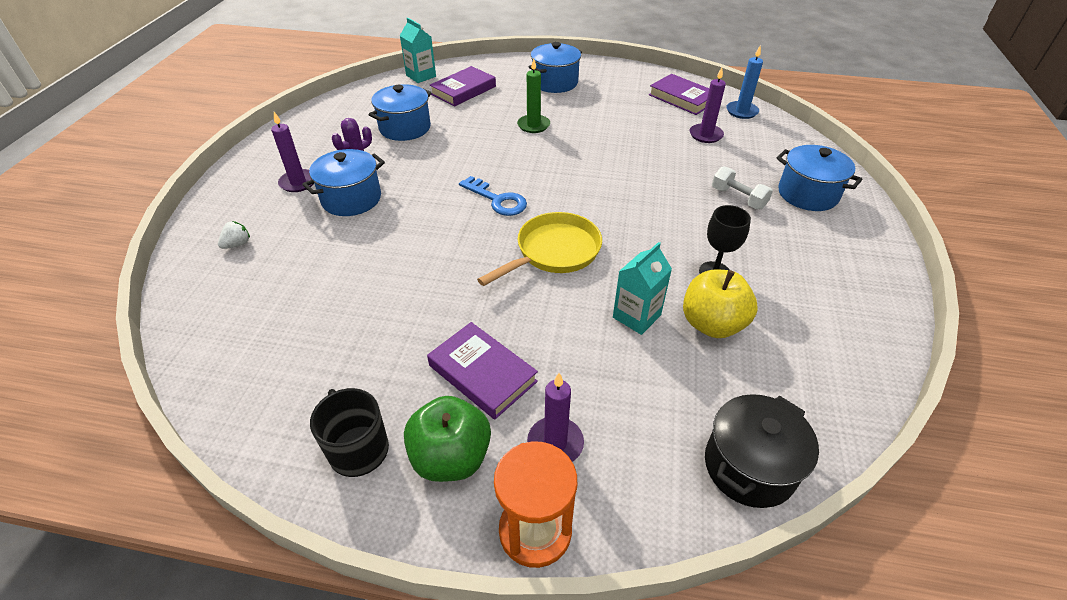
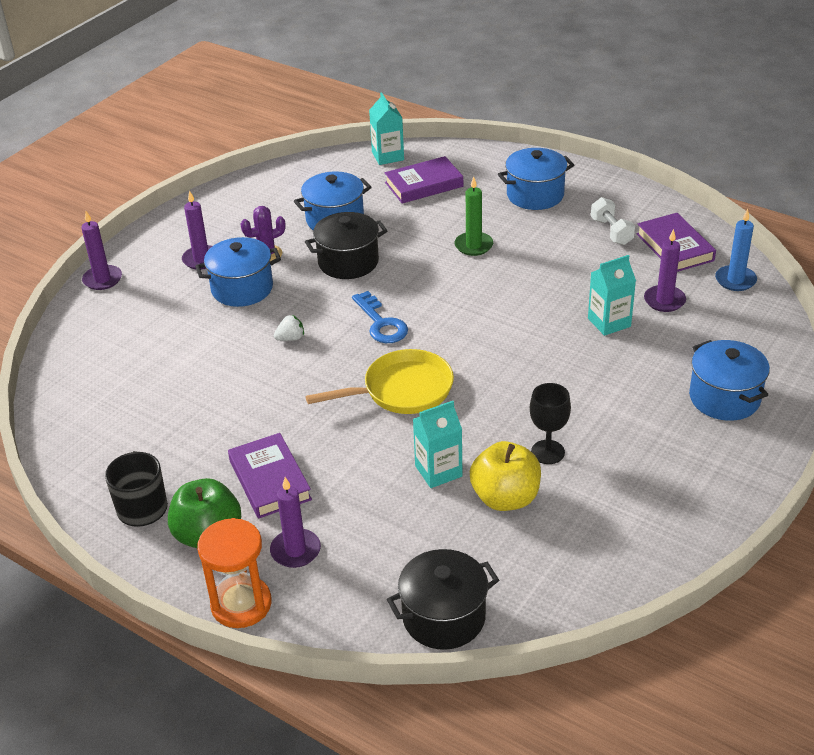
camera: 25 degrees right, 5 degrees down
white strawberry [218,221,250,249] -> white strawberry moved to [274,315,304,341]
white dumbbell [712,166,773,209] -> white dumbbell moved to [591,197,635,245]
none -> purple candle [81,211,122,290]
none -> black pot [305,212,387,279]
none -> turquoise carton [588,255,636,336]

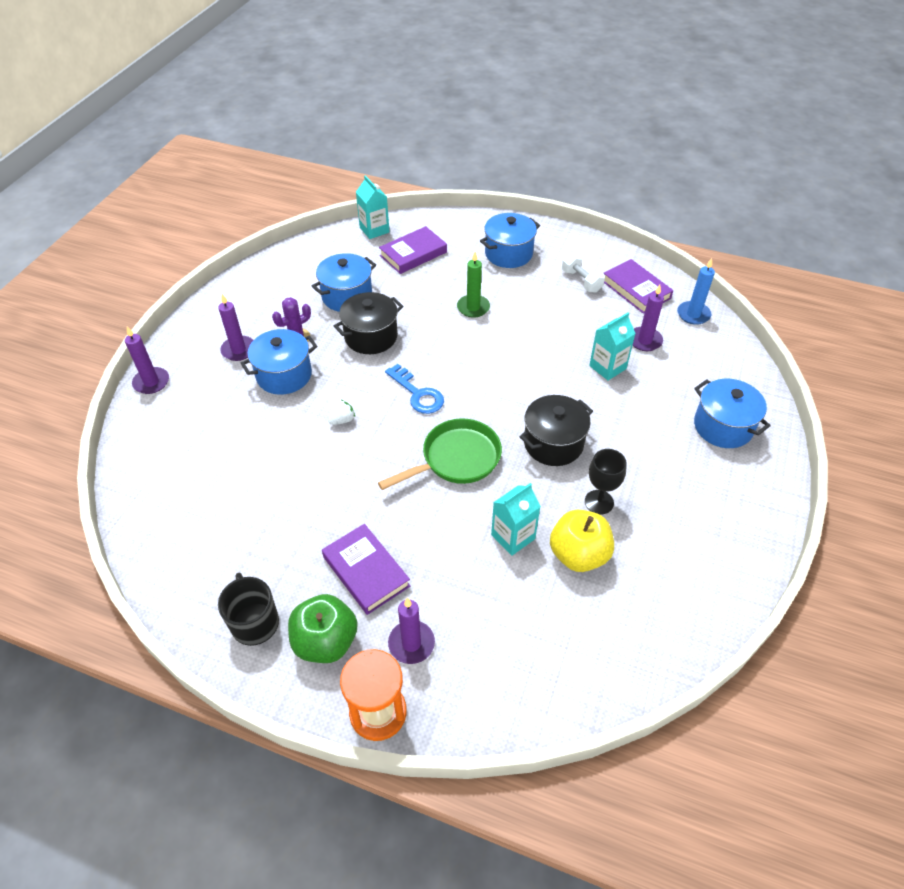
camera: 15 degrees left, 10 degrees up
yellow pan [305,349,454,414] -> green pan [378,418,502,490]
black pot [387,549,499,650] -> black pot moved to [520,395,593,466]

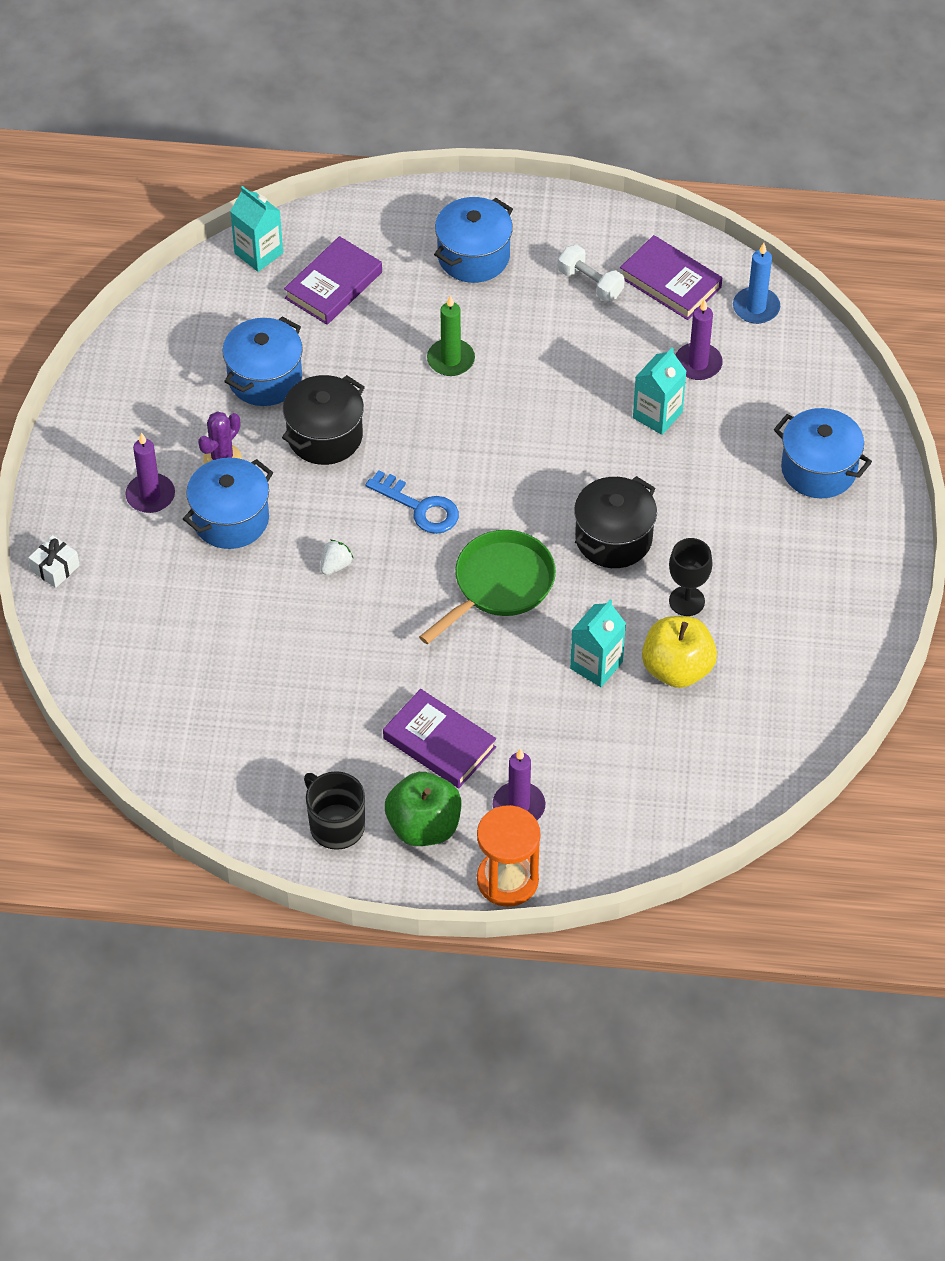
camera: 15 degrees left, 5 degrees up
purple candle [125,327,169,394] -> white gift [28,535,80,588]

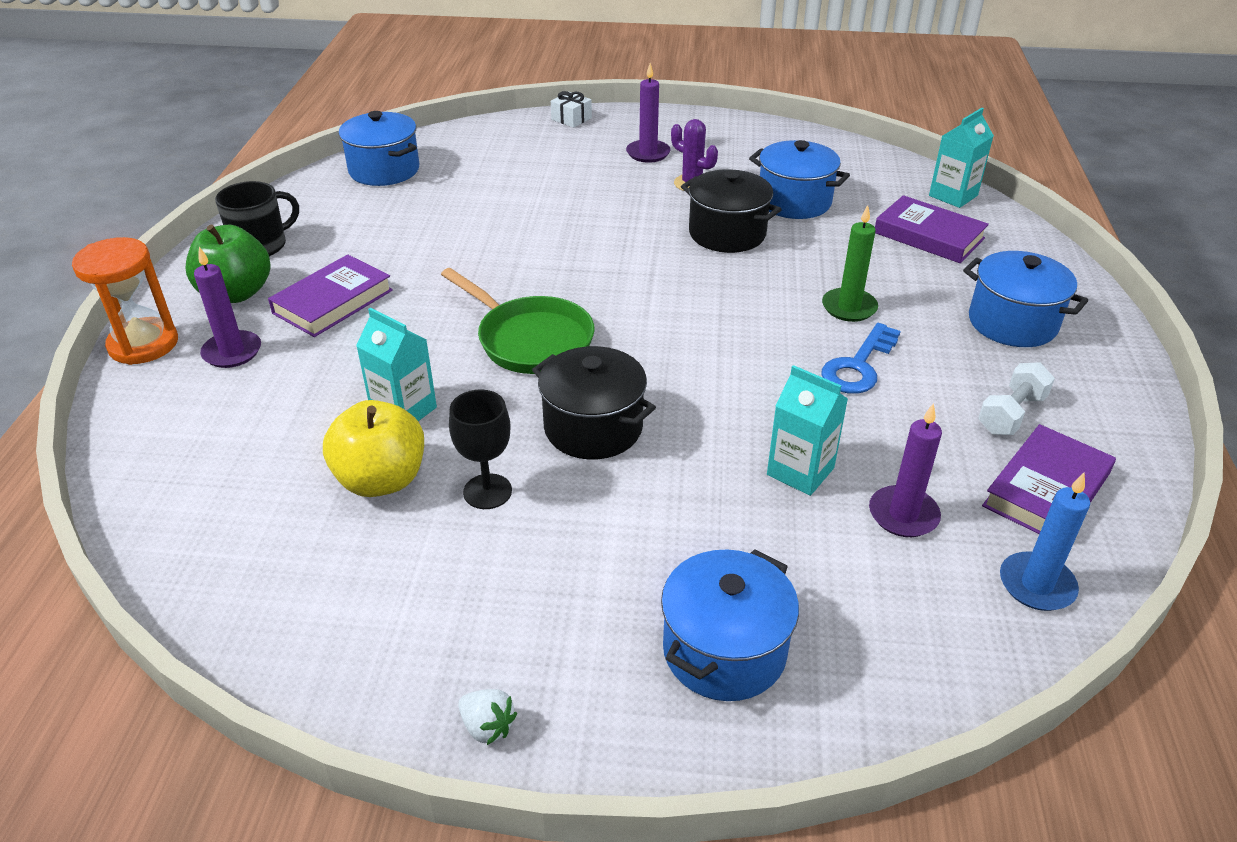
camera: 90 degrees right, 15 degrees down
blue pot [183,457,273,549] -> blue pot moved to [339,111,419,186]
white strawberry [321,540,353,575] -> white strawberry moved to [458,689,517,745]
blue key [365,470,459,534] -> blue key moved to [821,323,901,394]

